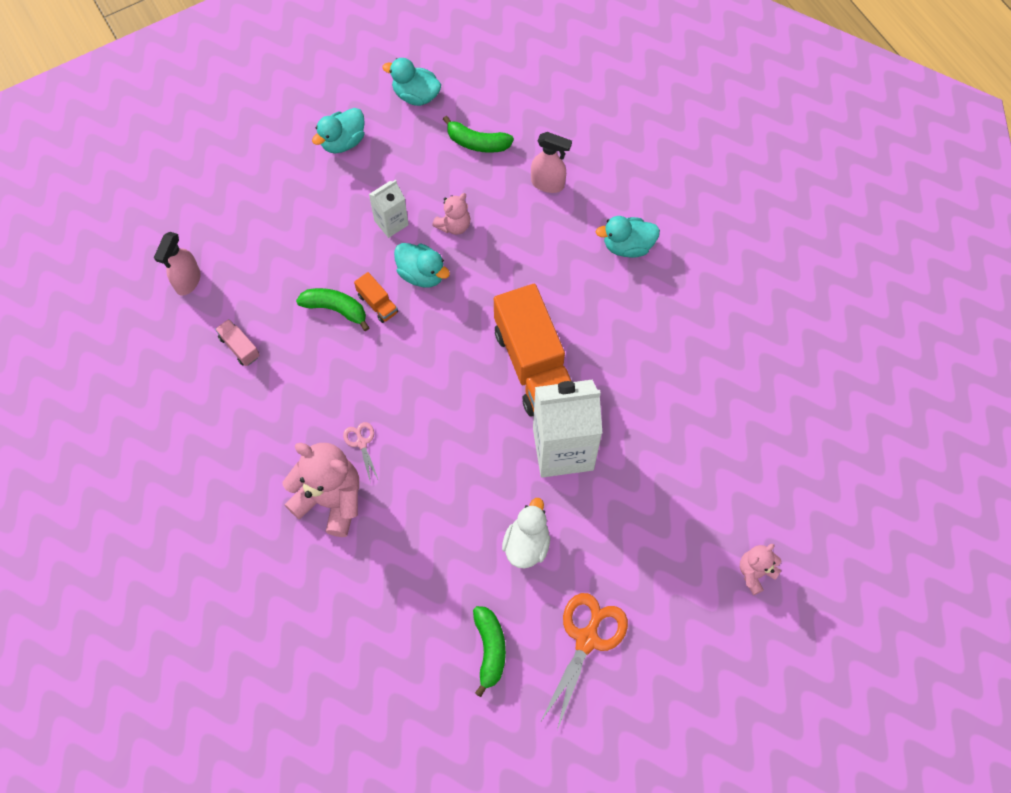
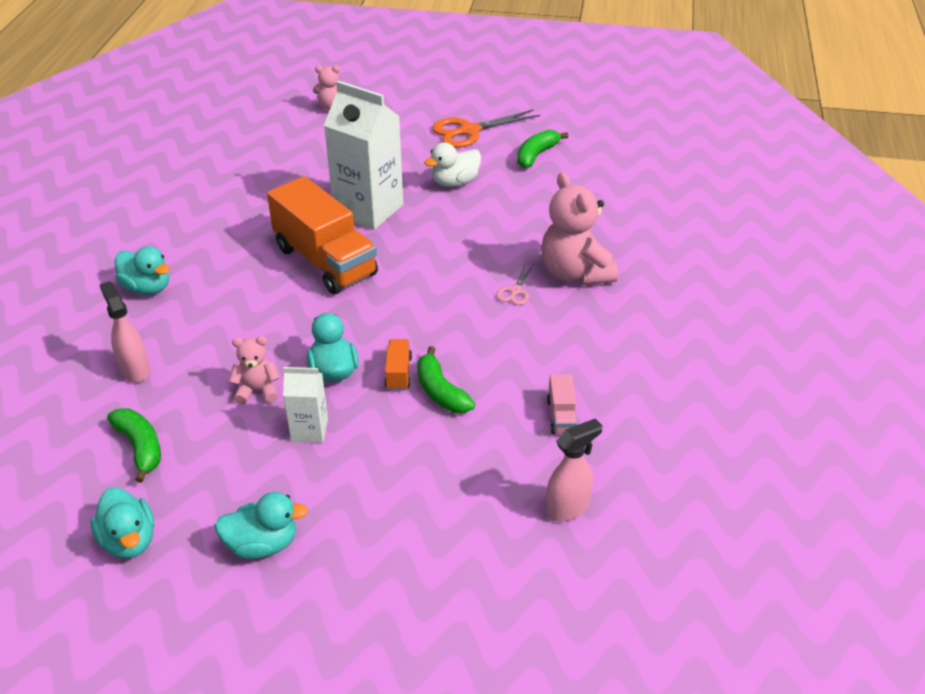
camera: 140 degrees left, 25 degrees down
orange truck [494,284,572,417] -> orange truck turned 120 degrees clockwise [267,176,378,294]

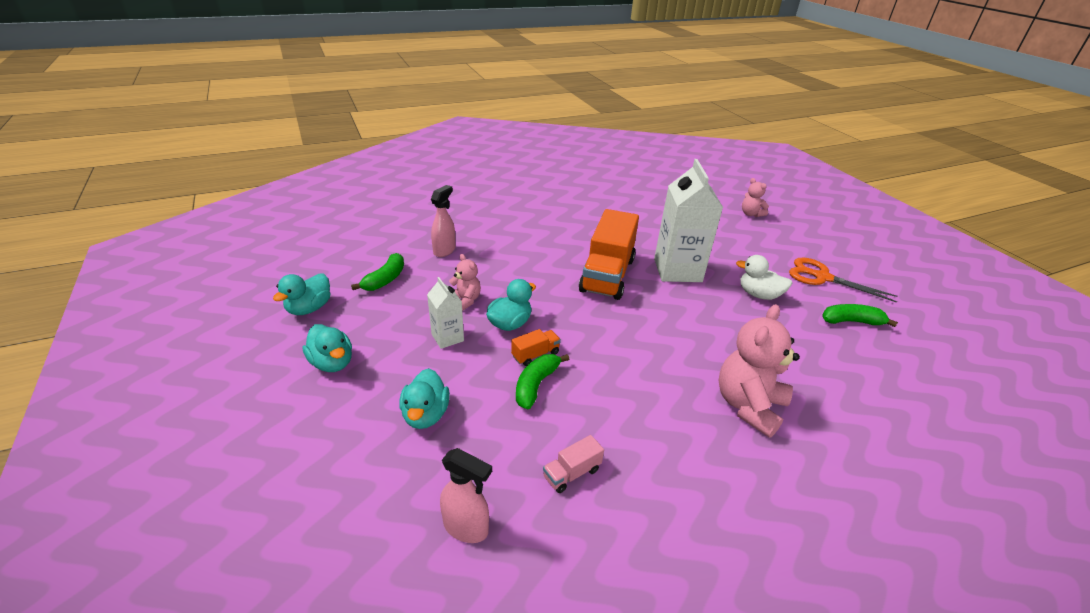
camera: 55 degrees right, 5 degrees down
turquoise duck [115,246,170,295] -> turquoise duck moved to [399,368,450,429]
pink scissors [496,263,534,305] -> none

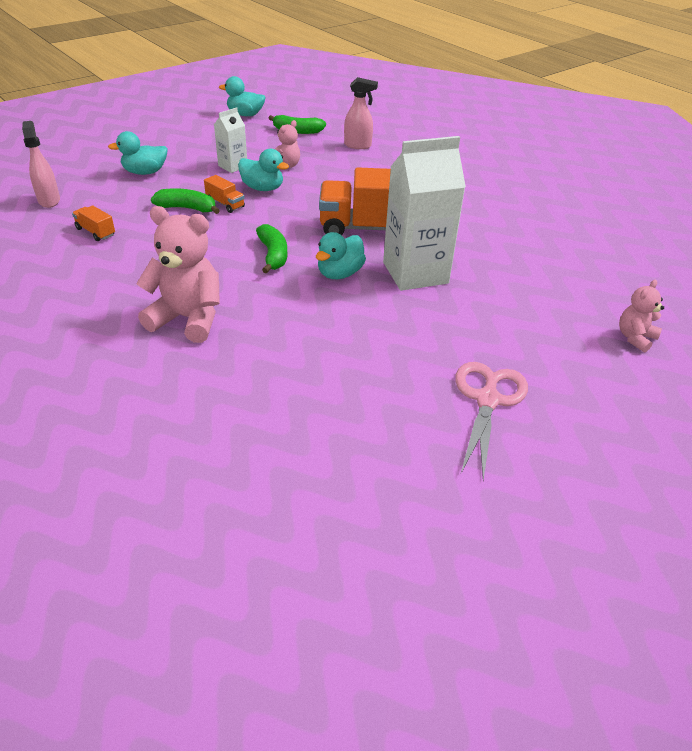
camera: 75 degrees right, 5 degrees up
turquoise duck [303,324,352,372] -> turquoise duck moved to [316,232,366,279]
pink spray bottle [440,448,492,543] -> pink spray bottle turned 150 degrees clockwise [22,121,60,208]
pink truck [543,435,604,493] -> orange truck [72,205,115,241]
white duck [736,255,793,300] -> none
orange scissors [789,257,898,303] -> pink scissors [455,362,528,480]
green banana [822,304,898,327] -> green banana moved to [256,224,287,274]

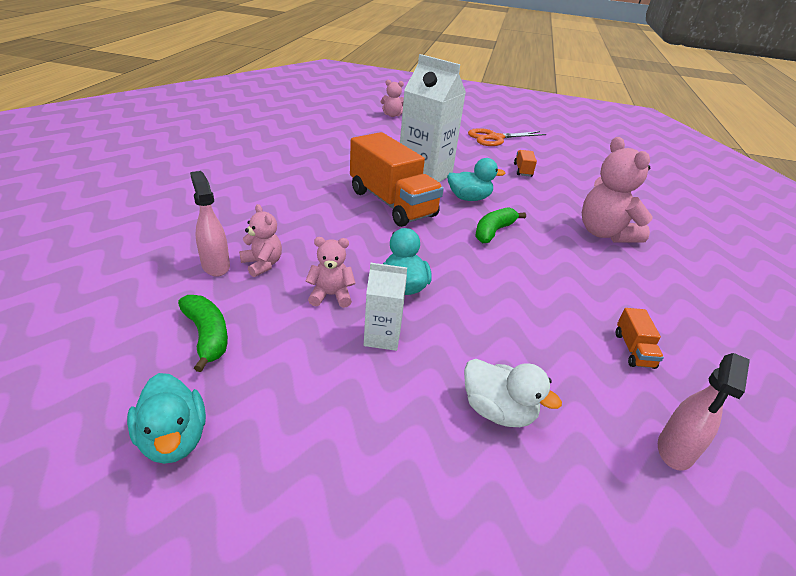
camera: 130 degrees left, 5 degrees down
turquoise duck [108,131,168,175] -> white duck [464,359,562,427]
green banana [151,188,220,214] -> none
orange truck [204,175,245,213] -> orange truck moved to [514,150,537,177]
pink scissors [455,362,528,480] -> orange scissors [468,128,546,146]
none -> pink teddy bear [239,204,282,277]

